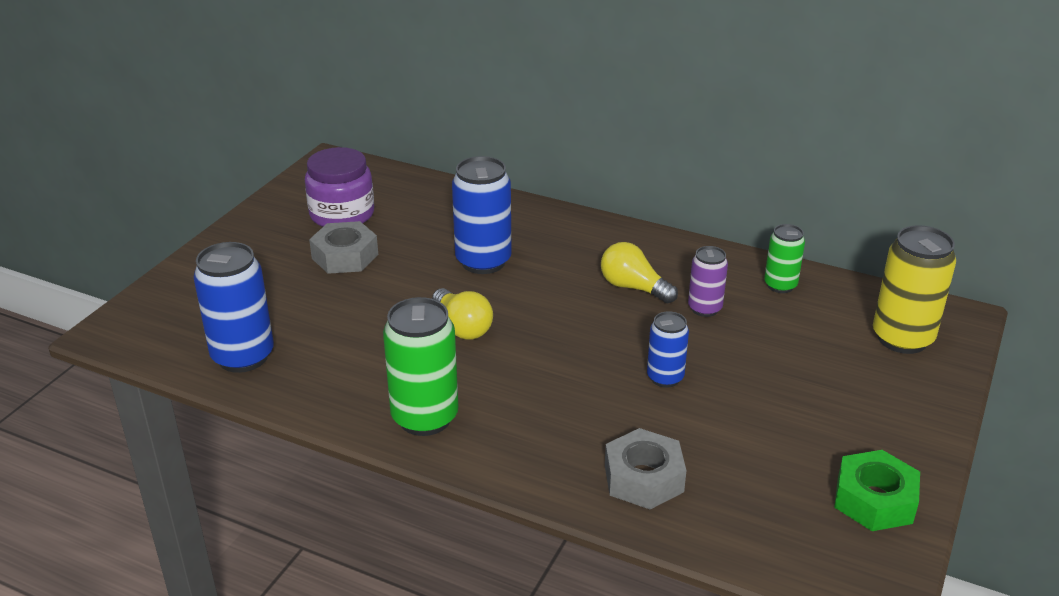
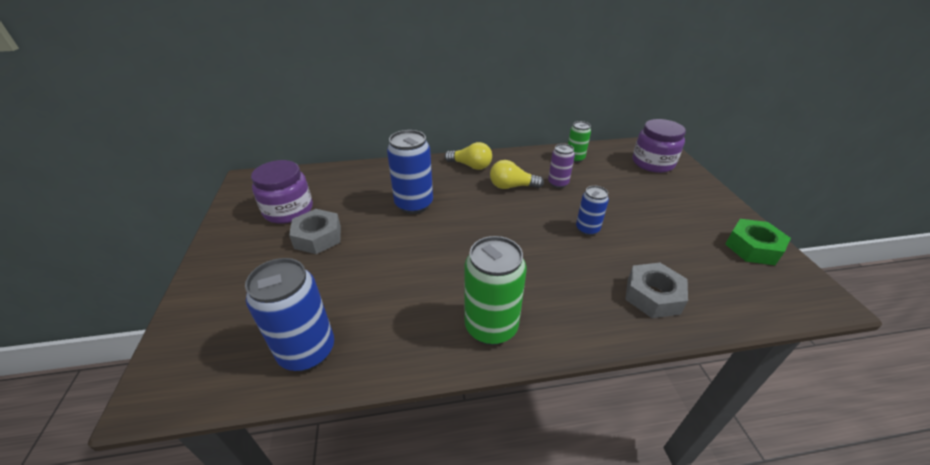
camera: 35 degrees left, 5 degrees up
yellow light bulb [432,288,493,339] -> yellow light bulb moved to [444,142,492,170]
yellow can [873,225,956,354] -> purple jar [633,119,686,173]

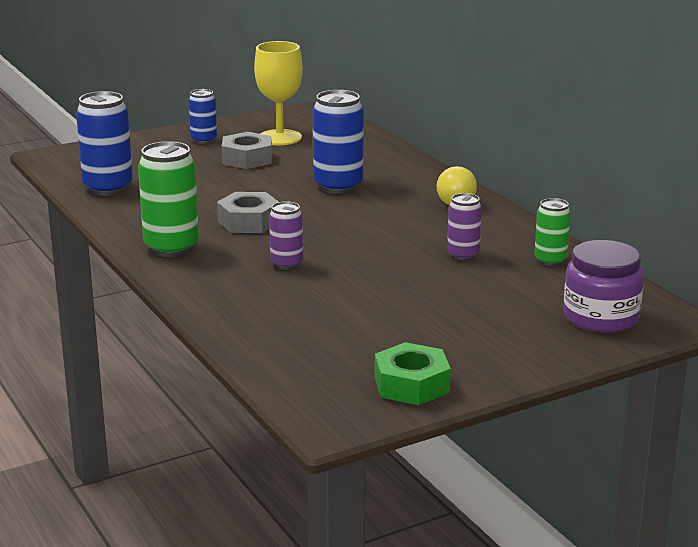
camera: 70 degrees right, 15 degrees down
purple jar [251,160,313,224] -> yellow goblet [254,41,302,145]
yellow light bulb [490,160,544,189] -> none
blue can [576,186,609,236] -> blue can moved to [189,89,217,144]
grey nut [625,263,688,318] -> grey nut moved to [217,192,279,233]
none -> purple can [269,201,303,270]

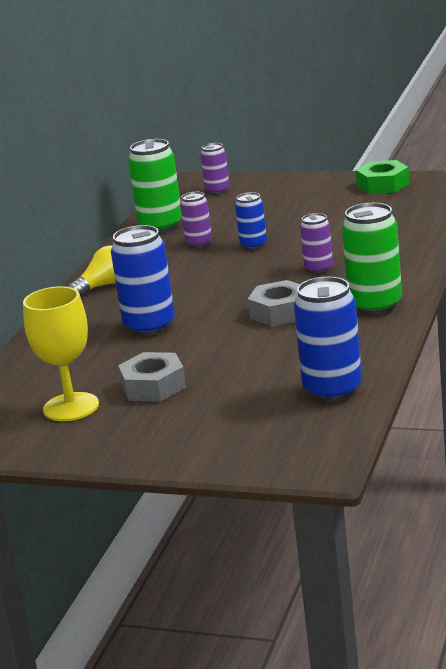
camera: 130 degrees left, 0 degrees up
blue can [189,89,217,144] -> blue can moved to [235,192,267,250]
green can [534,198,571,266] -> green can [128,139,182,233], size x1.72
purple jar [563,240,644,333] -> purple can [200,143,230,195]

